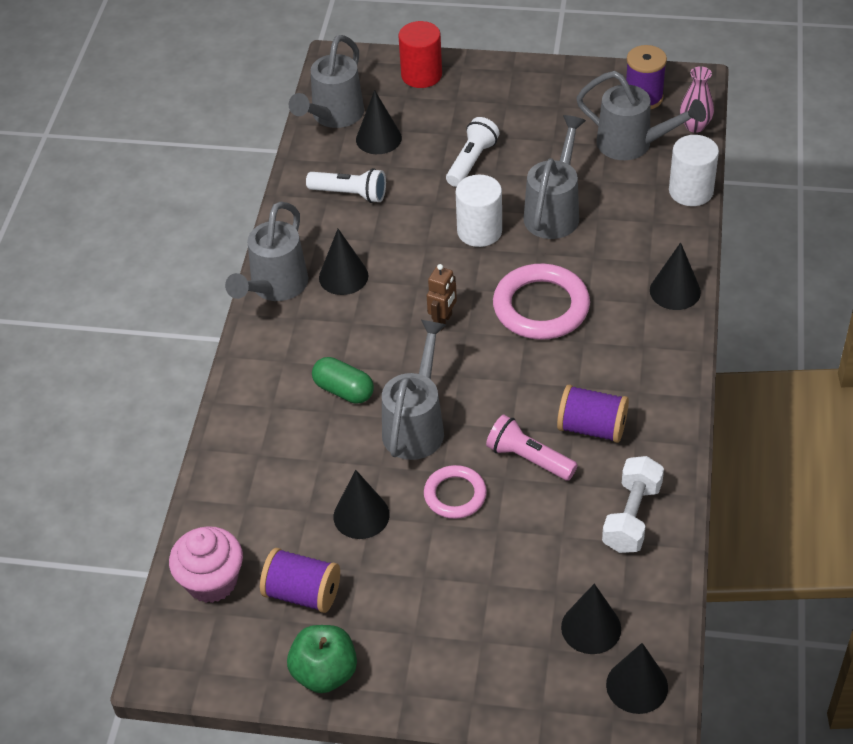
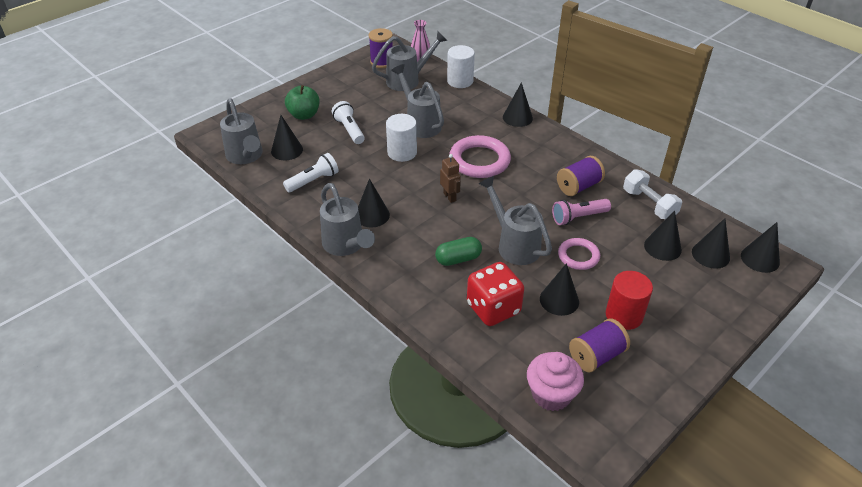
camera: 55 degrees left, 5 degrees down
green apple [287,625,357,693] -> green apple moved to [285,85,319,120]
red cylinder [398,21,442,88] -> red cylinder moved to [606,271,653,330]
none -> red dice [467,262,524,326]
none -> black cone [644,210,682,261]

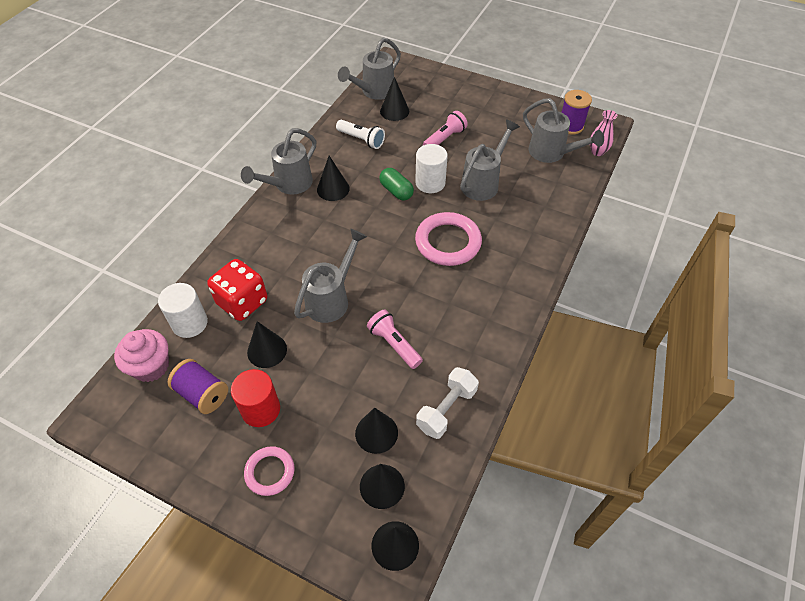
camera: 70 degrees right, 10 degrees up
green apple [285,85,319,120] -> none
white flashlight [332,101,365,144] -> pink flashlight [423,111,468,145]
green capsule [435,237,482,266] -> green capsule moved to [379,168,414,201]
brown robot [440,154,461,203] -> none
white cylinder [447,45,475,88] -> white cylinder moved to [158,283,208,338]
black cone [503,82,533,127] -> none
purple spool [557,156,605,196] -> none
pink ring [558,238,600,270] -> pink ring moved to [244,446,295,496]

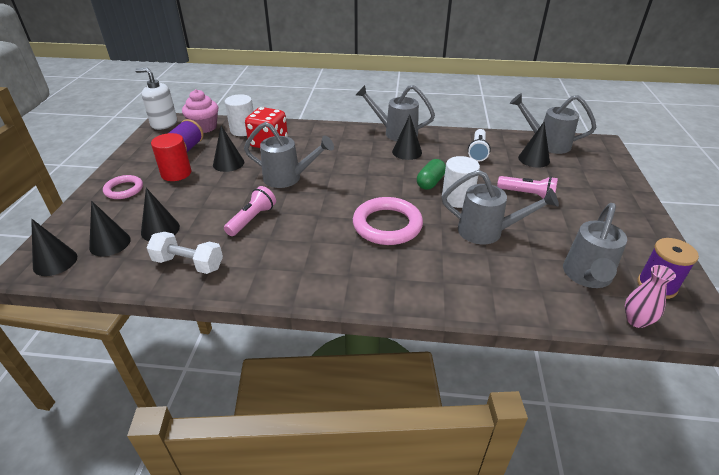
camera: 70 degrees right, 15 degrees down
none -> white soap dispenser [135,68,177,130]

